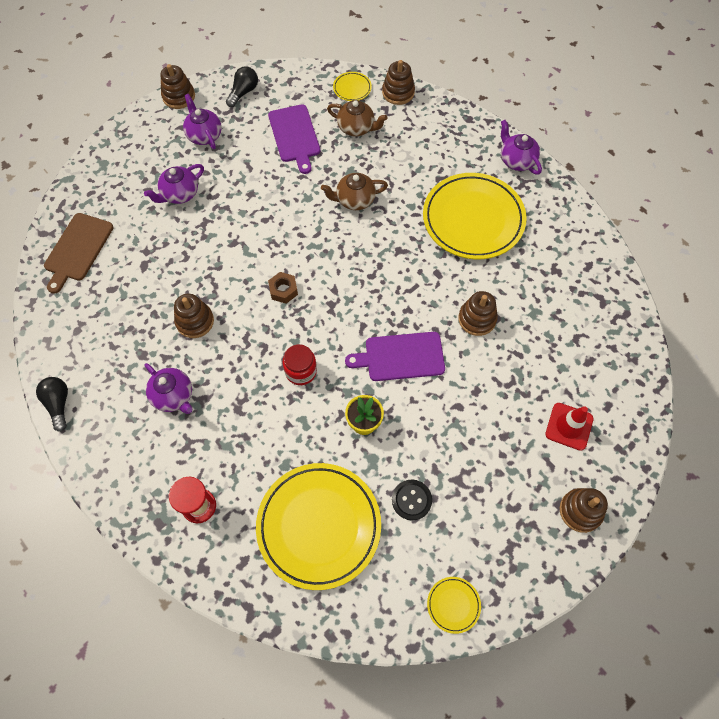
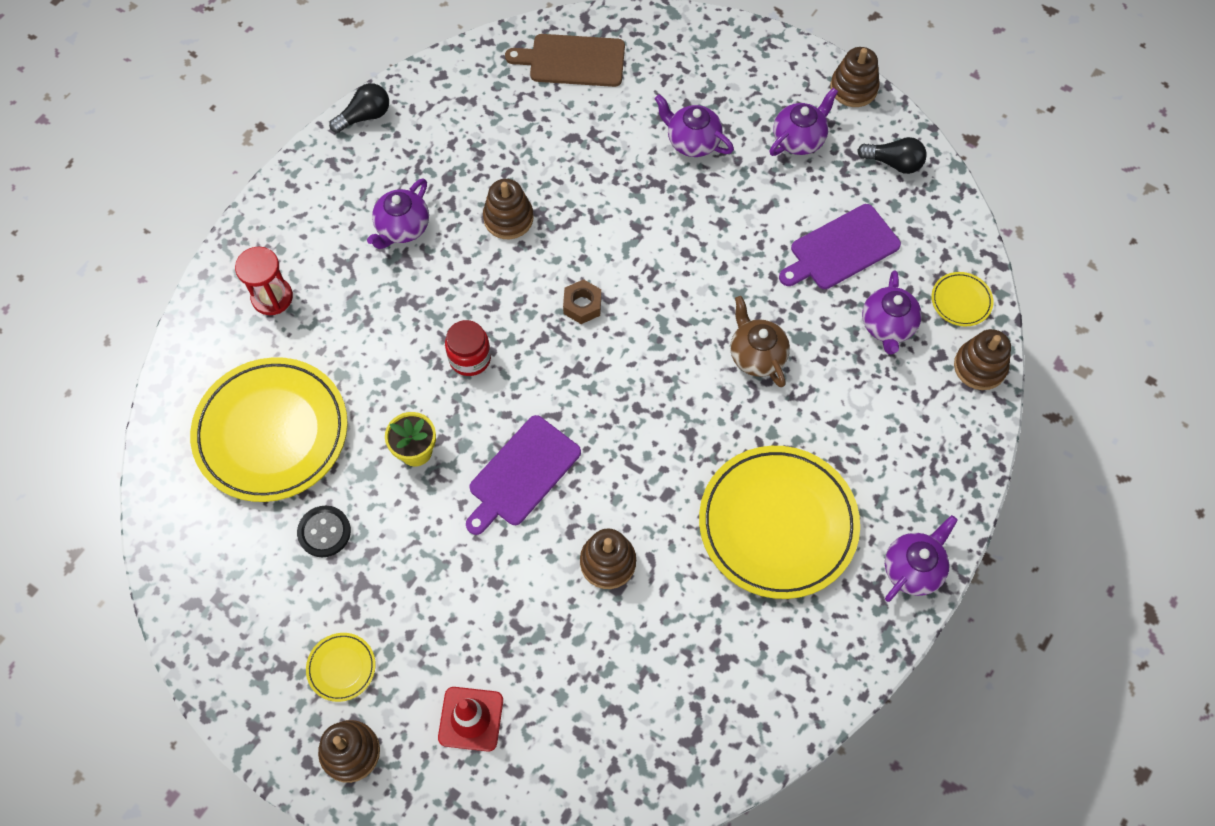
camera: 75 degrees right, 0 degrees up
brown teapot [327,100,388,136] -> purple teapot [862,270,922,355]
purple cutting board [345,332,445,381] -> purple cutting board turned 120 degrees counterclockwise [466,415,581,535]
yellow plate [427,577,481,634] -> yellow plate moved to [306,633,376,702]

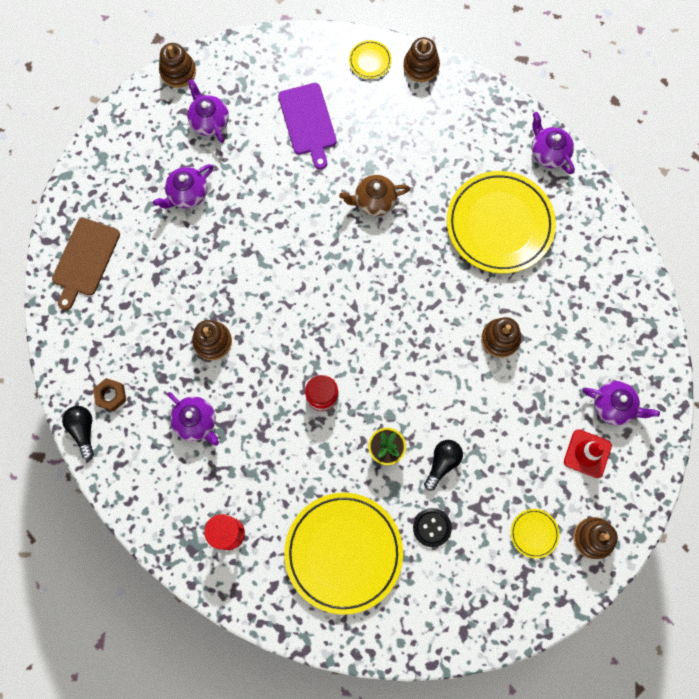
camera: 75 degrees left, 10 degrees up
purple cutting board [466,415,581,535] -> none
brown nut [563,279,601,324] -> brown nut moved to [93,378,126,411]
black light bulb [857,137,927,174] -> black light bulb moved to [424,440,463,491]
purple teapot [862,270,922,355] -> purple teapot moved to [583,381,660,425]

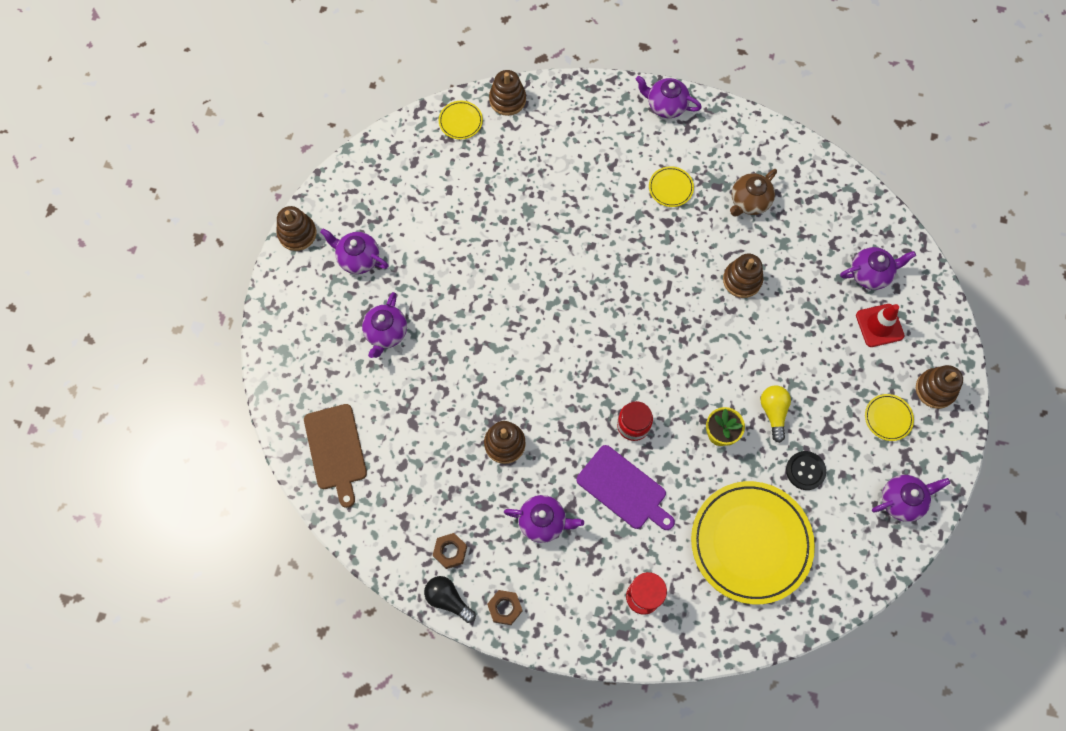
camera: 35 degrees left, 5 degrees down
purple cutting board [278,83,337,170] -> purple cutting board moved to [576,445,675,530]
brown teapot [339,175,410,216] -> brown teapot moved to [730,169,777,216]
black light bulb [424,440,463,491] -> yellow light bulb [761,385,791,443]
yellow plate [447,171,556,274] -> yellow plate [649,166,694,207], size x0.41
none -> brown nut [487,590,522,625]
none -> purple teapot [872,475,950,522]

